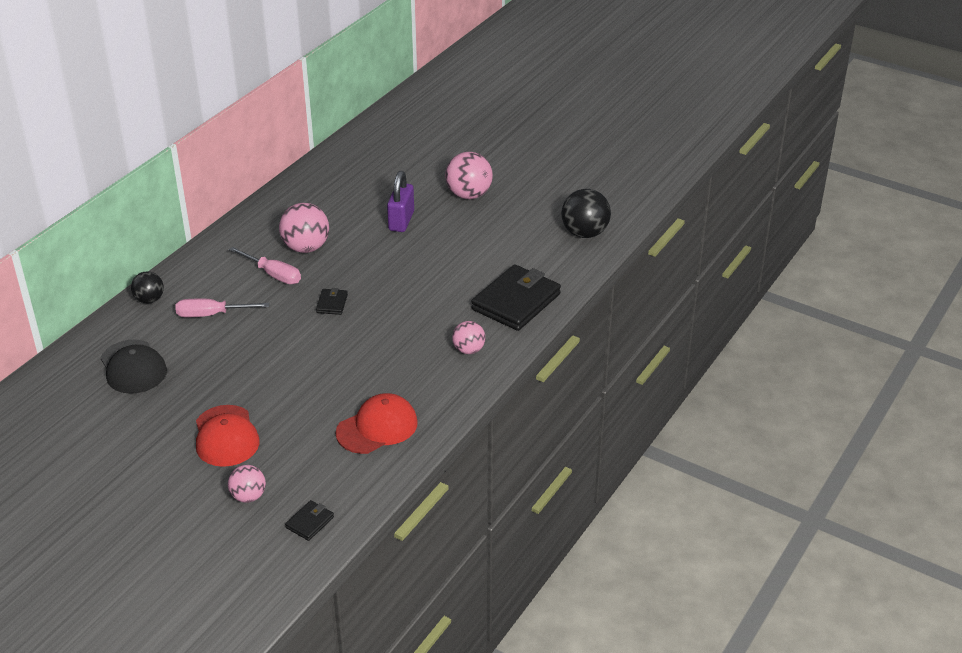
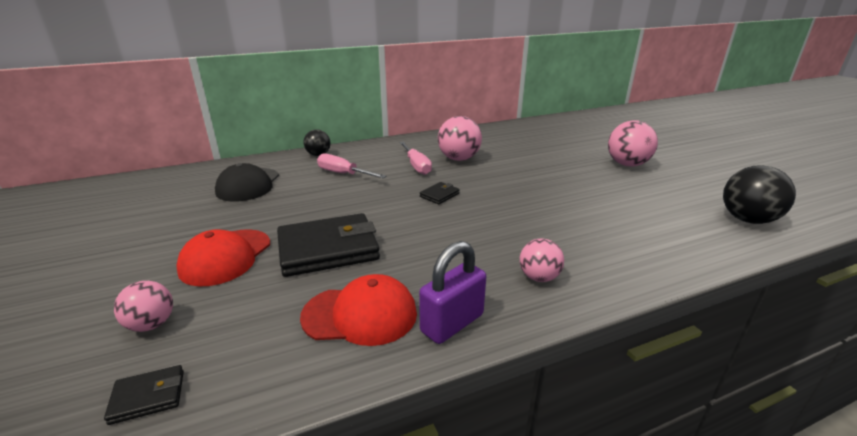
camera: 35 degrees right, 10 degrees down
purple padlock [387,171,414,232] -> purple padlock moved to [419,241,486,344]
black wallet [471,264,561,331] -> black wallet moved to [277,213,380,277]

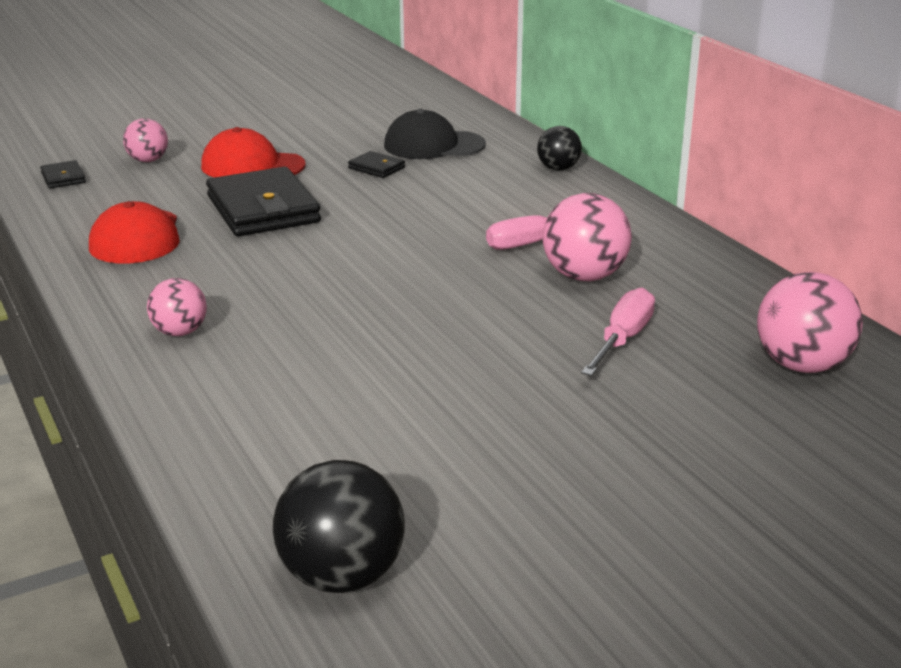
camera: 85 degrees right, 0 degrees up
pink screwdriver [317,153,386,178] -> pink screwdriver moved to [581,288,655,376]
purple padlock [419,241,486,344] -> none
black wallet [420,182,460,204] -> black wallet moved to [348,151,405,178]
pink ball [608,120,658,166] -> pink ball moved to [757,272,863,373]

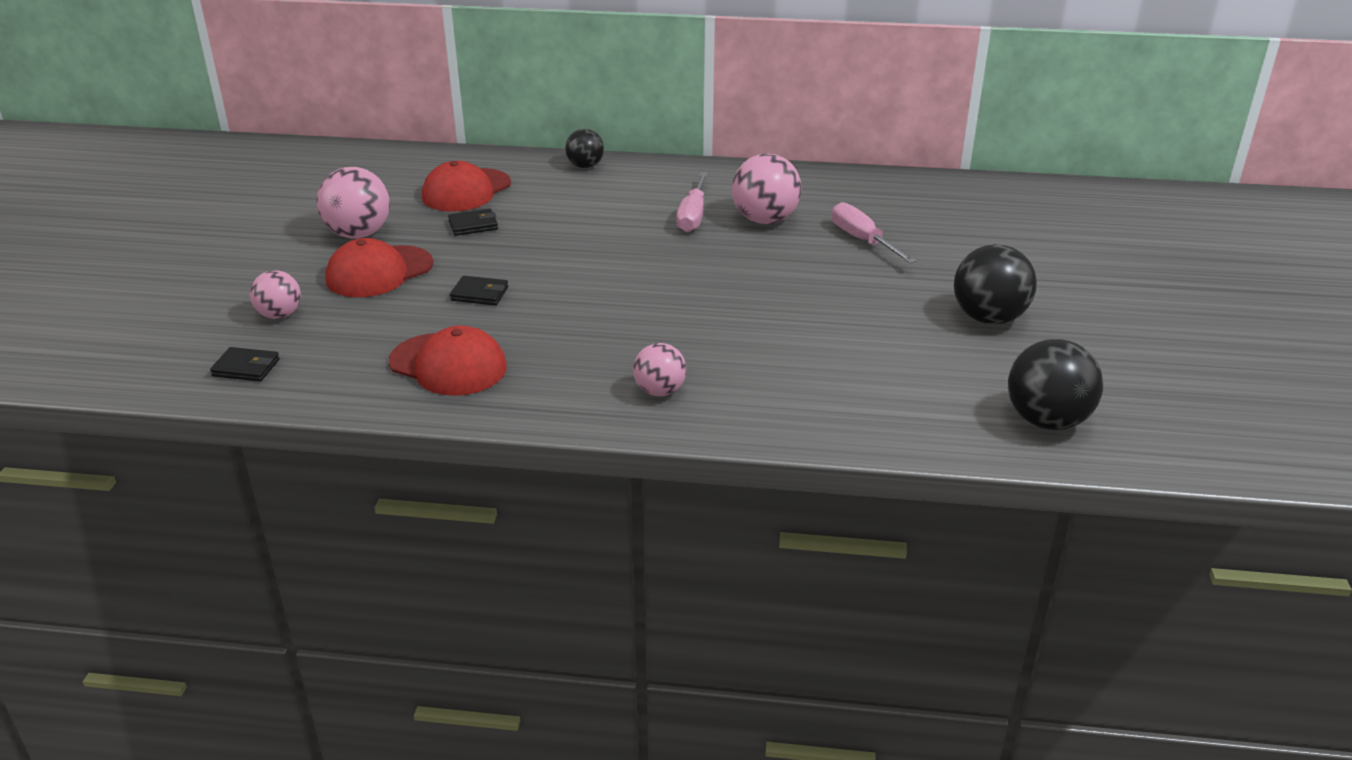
camera: 55 degrees left, 5 degrees up
black wallet [206,167,321,236] -> black wallet [450,276,508,305], size x0.44
black cap [384,109,486,159] -> red cap [422,161,511,211]
pink ball [757,272,863,373] -> pink ball moved to [316,167,390,239]
none -> black ball [954,244,1037,325]

